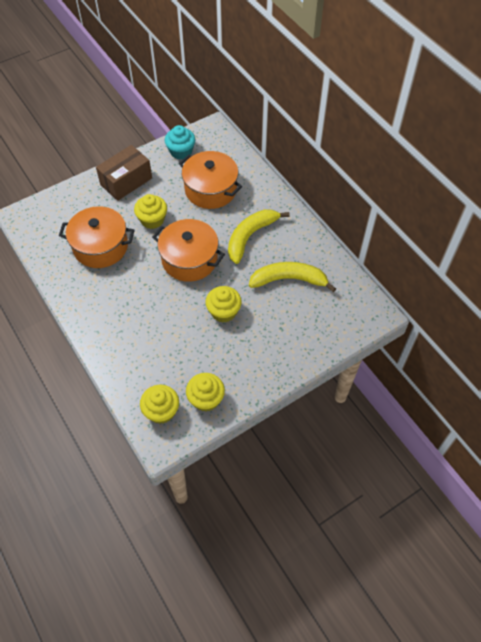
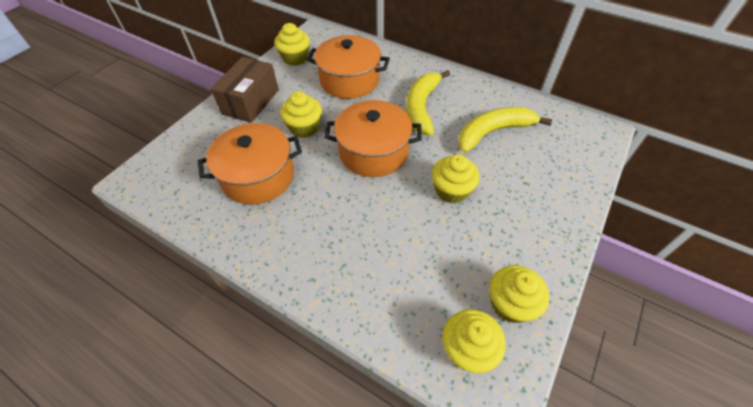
camera: 25 degrees left, 5 degrees down
turquoise cupcake [165,125,195,160] -> yellow cupcake [274,23,310,66]

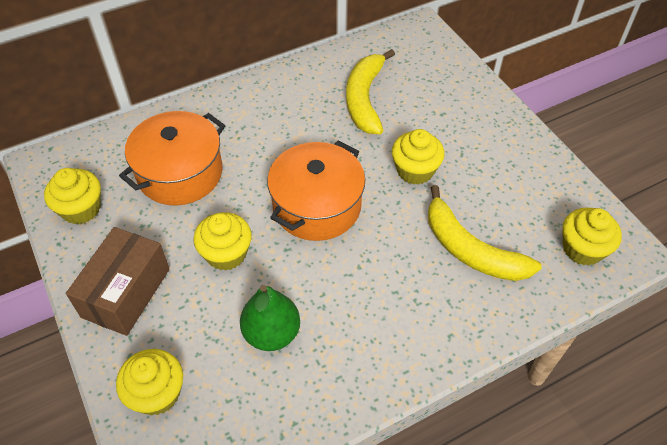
camera: 60 degrees left, 0 degrees up
orange pot [198,123,302,205] -> green pear [240,285,300,351]
brown box [211,57,279,123] -> brown box turned 60 degrees clockwise [66,227,170,336]
yellow banana [406,70,450,135] -> yellow banana moved to [428,185,542,281]
yellow cupcake [489,265,550,323] -> yellow cupcake moved to [116,349,183,415]

